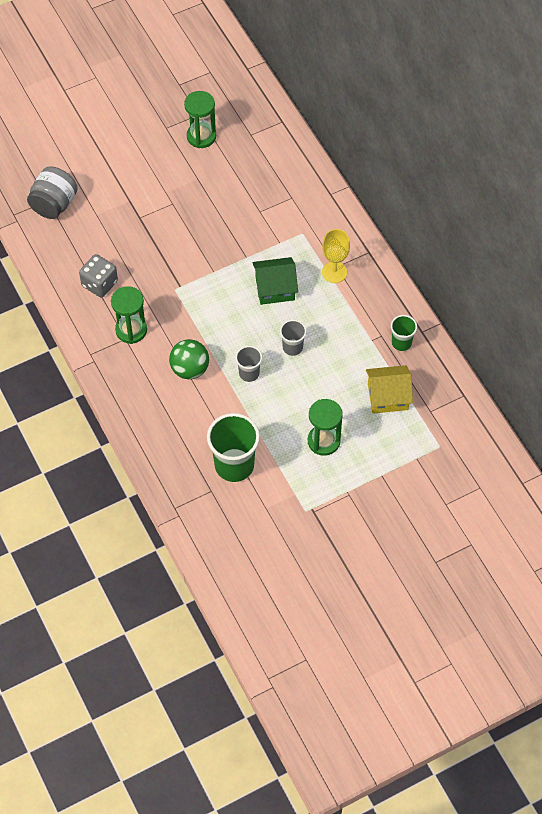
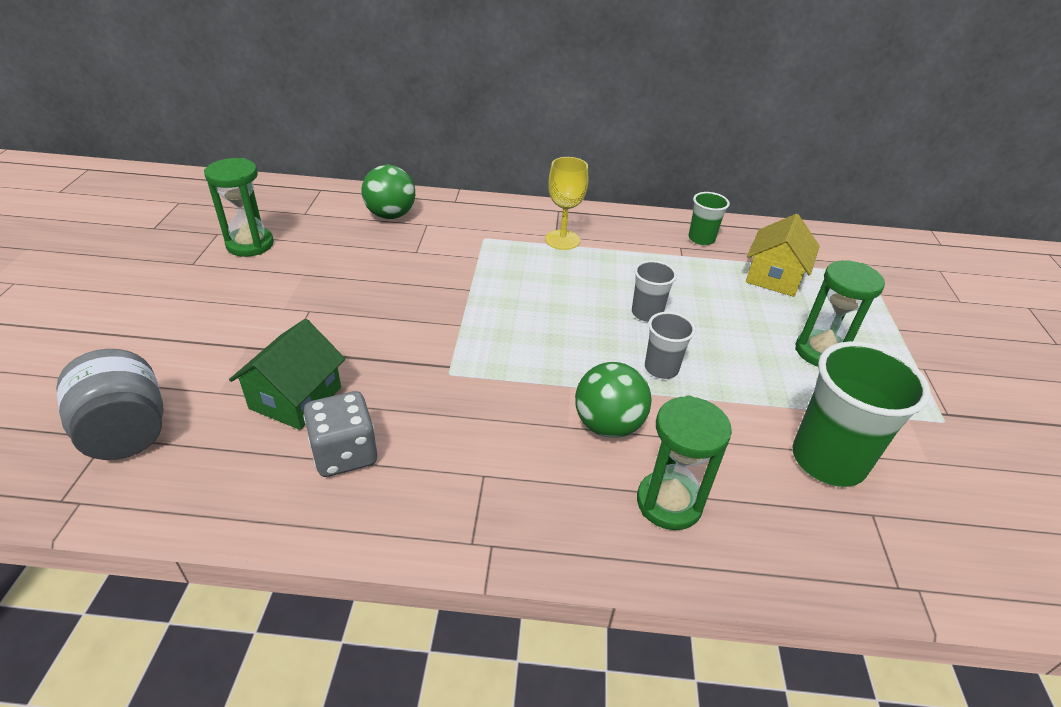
camera: 60 degrees left, 20 degrees down
green hourglass [111,286,147,344] -> green hourglass moved to [637,395,732,530]
green house [252,257,298,305] -> green house moved to [229,319,345,430]
none -> green ball [361,165,415,219]

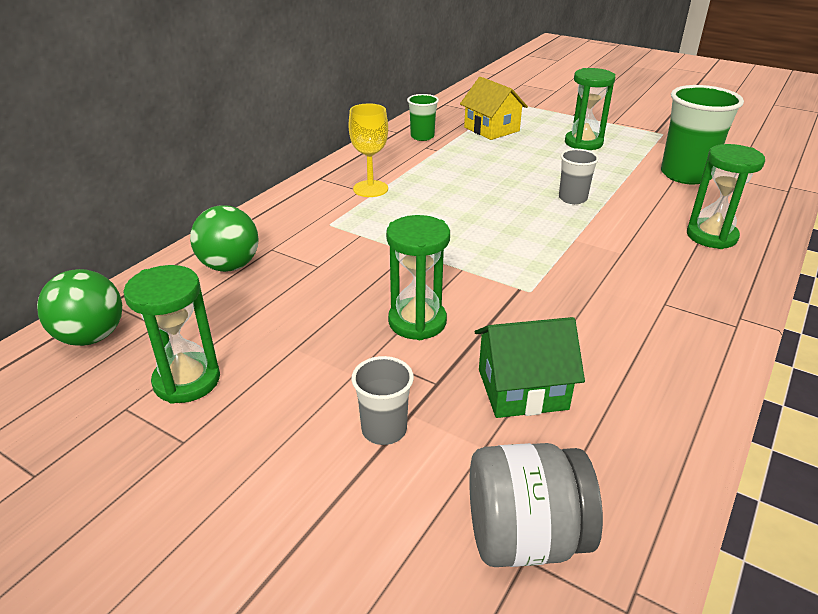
camera: 60 degrees left, 5 degrees down
green house [229,319,345,430] -> green house turned 60 degrees counterclockwise [475,317,585,418]
grey dice [303,391,377,477] -> none
green ball [575,362,652,438] -> green ball moved to [37,269,122,346]
grey cup [632,260,677,322] -> grey cup moved to [352,356,414,445]
none -> green hourglass [386,215,450,340]

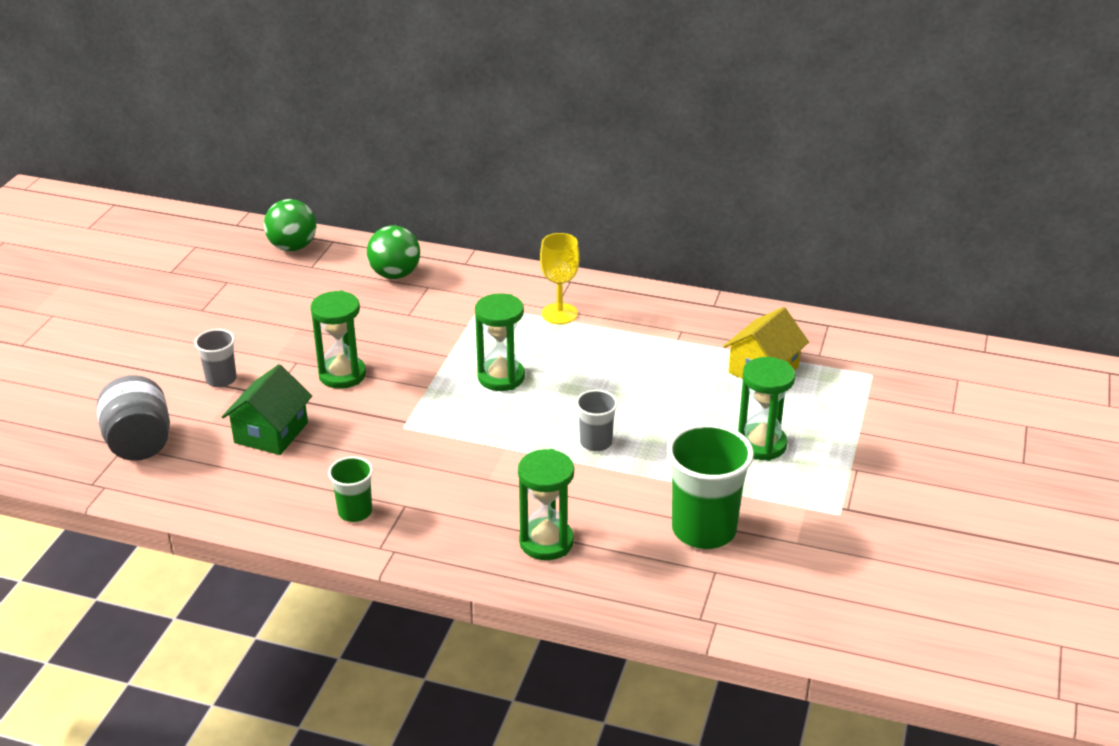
camera: 75 degrees right, 0 degrees up
green hourglass [123,265,220,404] -> green hourglass moved to [475,293,525,391]
green cup [407,94,439,141] -> green cup moved to [328,456,373,522]
green house [475,317,585,418] -> green house turned 45 degrees clockwise [222,364,312,455]

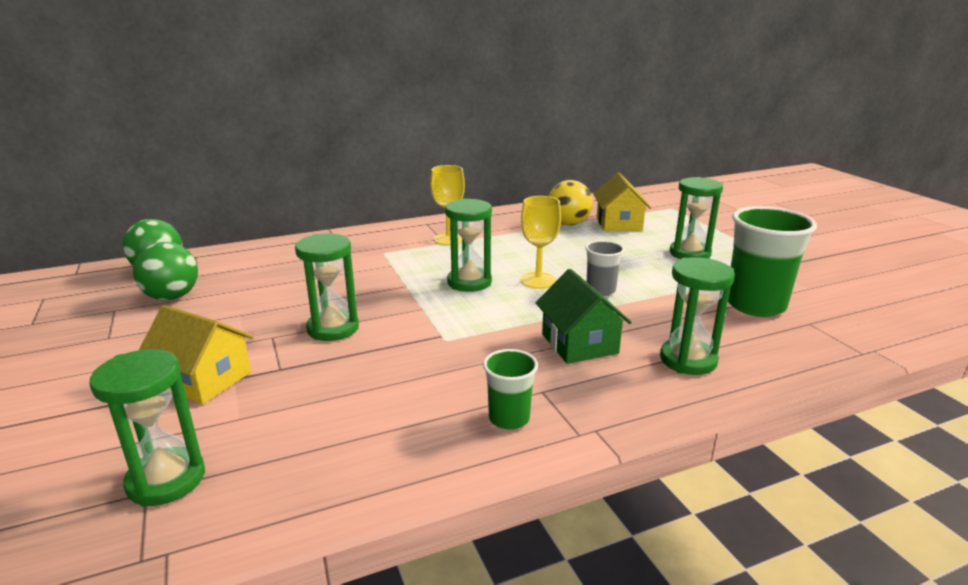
camera: 40 degrees left, 10 degrees down
grey jar [97,375,170,461] -> green hourglass [89,349,205,507]
grey cup [194,329,237,388] -> yellow house [139,305,254,405]
green house [222,364,312,455] -> green house moved to [536,269,632,364]
green ball [367,225,420,279] -> green ball moved to [133,242,198,300]
none -> yellow goblet [520,196,561,289]
none -> yellow ball [549,180,593,225]

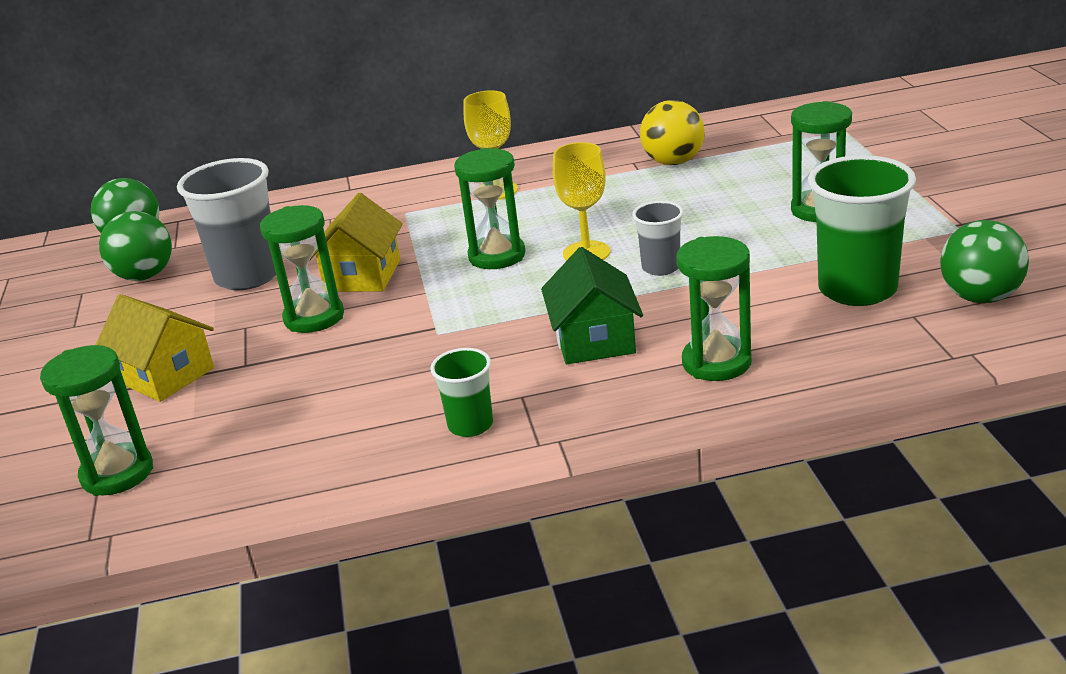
camera: 15 degrees right, 5 degrees up
yellow house [593,173,651,231] -> yellow house moved to [309,193,403,292]
none -> grey cup [177,158,276,290]
none -> green ball [940,220,1029,303]

